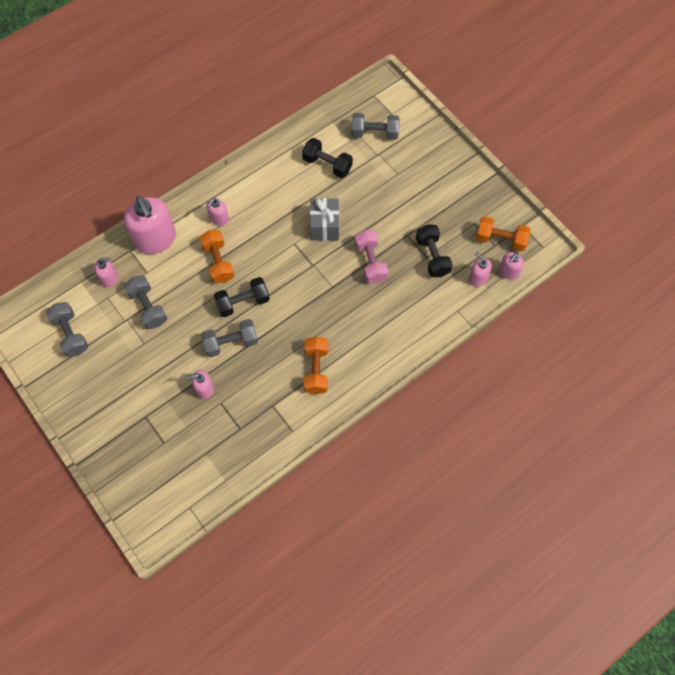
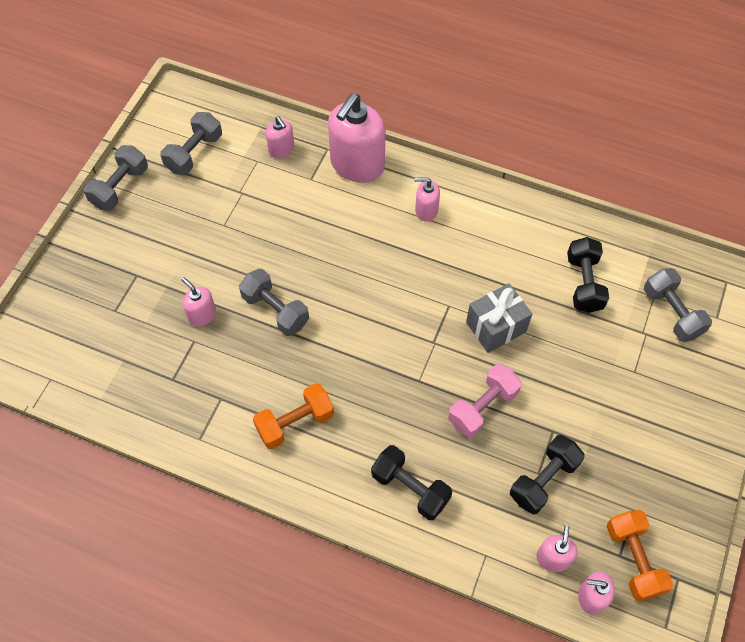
camera: 60 degrees right, 5 degrees down
grey dumbbell [124,275,167,329] -> grey dumbbell moved to [84,145,148,211]
orange dumbbell [200,230,234,283] -> none
black dumbbell [214,277,270,317] -> black dumbbell moved to [371,445,452,520]

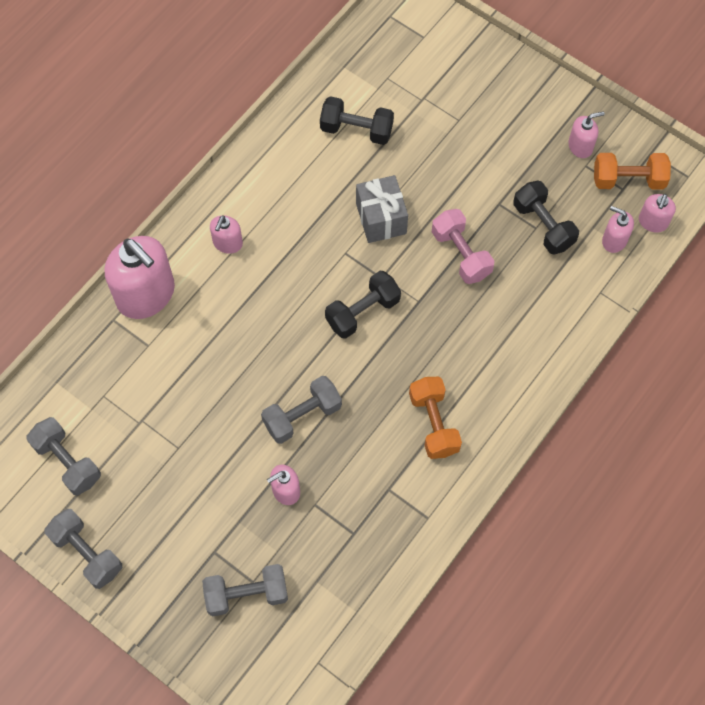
camera: 75 degrees left, 5 degrees up
pink soap dispenser [266,116,295,158] -> pink soap dispenser moved to [568,111,605,158]
black dumbbell [371,445,452,520] -> black dumbbell moved to [325,271,401,339]
grey dumbbell [644,268,712,342] -> grey dumbbell moved to [202,564,288,616]

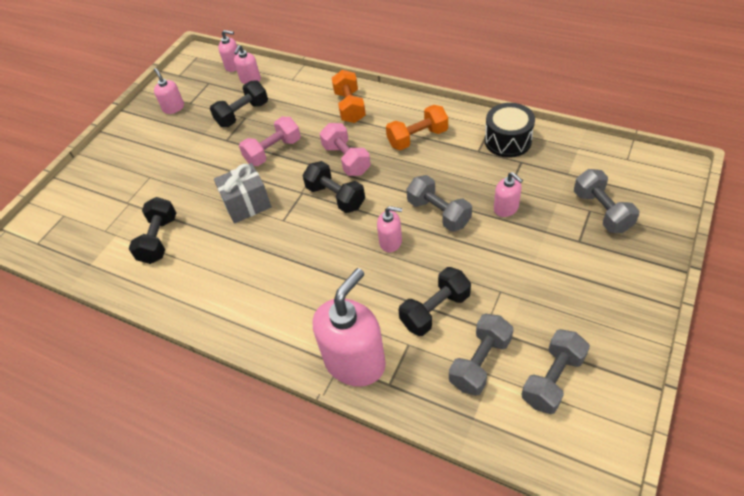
camera: 95 degrees left, 15 degrees down
grey dumbbell [44,509,122,589] -> grey dumbbell moved to [449,314,514,396]
pink soap dispenser [210,215,243,254] -> pink soap dispenser moved to [377,206,402,252]
orange dumbbell [594,153,671,190] -> orange dumbbell moved to [332,70,366,123]
none -> pink dumbbell [320,123,371,176]
none -> black dumbbell [398,267,471,336]
none -> black drum [485,103,535,158]

